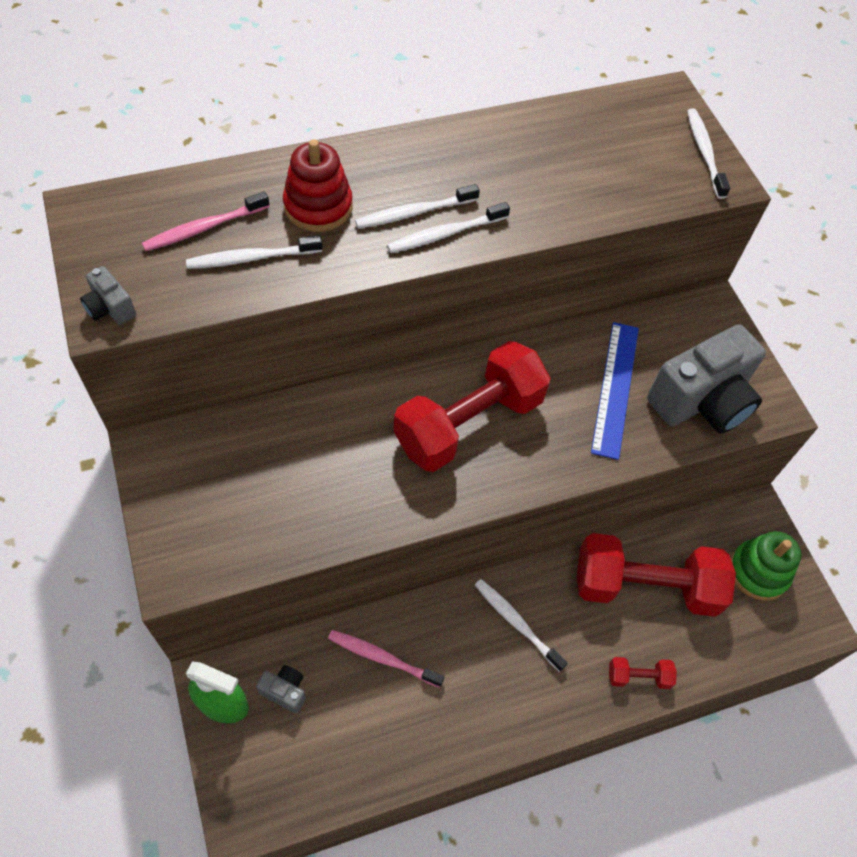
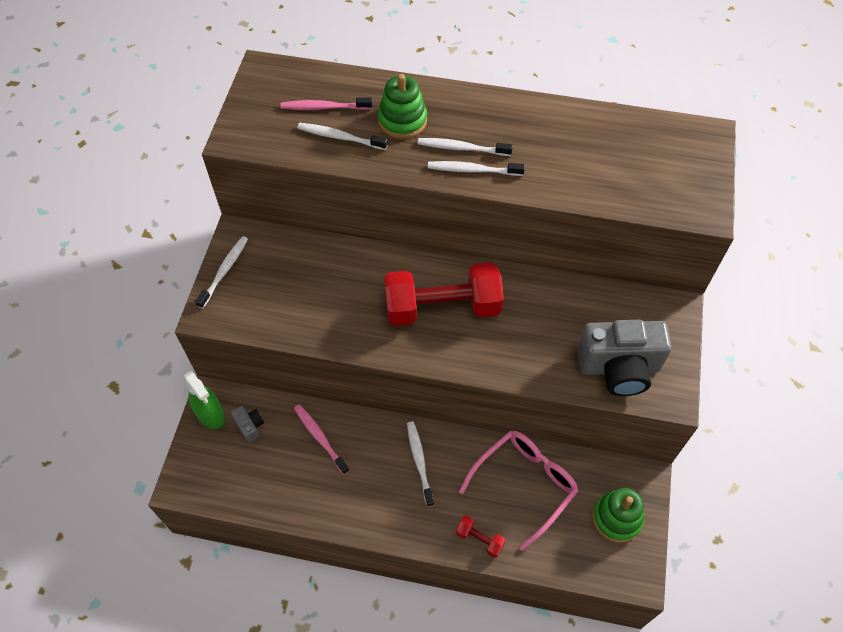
camera: 35 degrees right, 0 degrees up
grey camera [80,266,136,325] -> none
red stacking toy [283,139,353,232] -> green stacking toy [378,74,427,139]
red dumbbell [577,533,736,617] -> pink glasses [459,431,578,551]
blue ruler [591,322,639,460] -> none
white toothbrush [687,108,730,199] -> white toothbrush moved to [195,236,248,309]

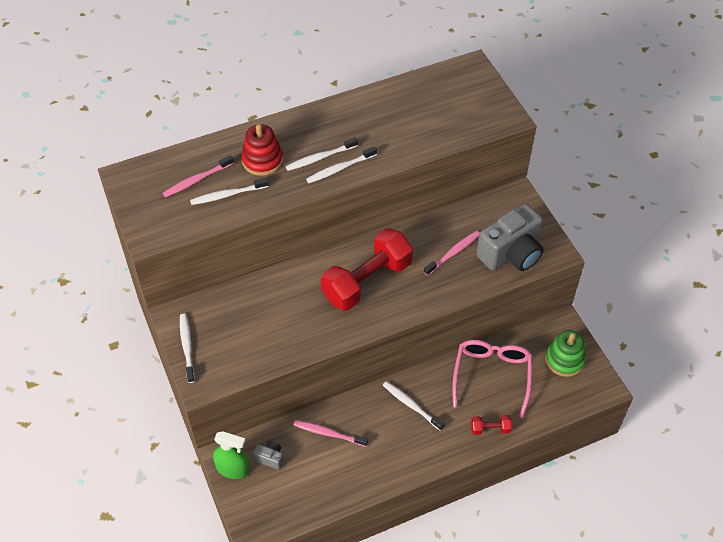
camera: 35 degrees left, 5 degrees down
green stacking toy [378,74,427,139] -> red stacking toy [241,124,283,176]
none -> pink toothbrush [424,231,479,276]

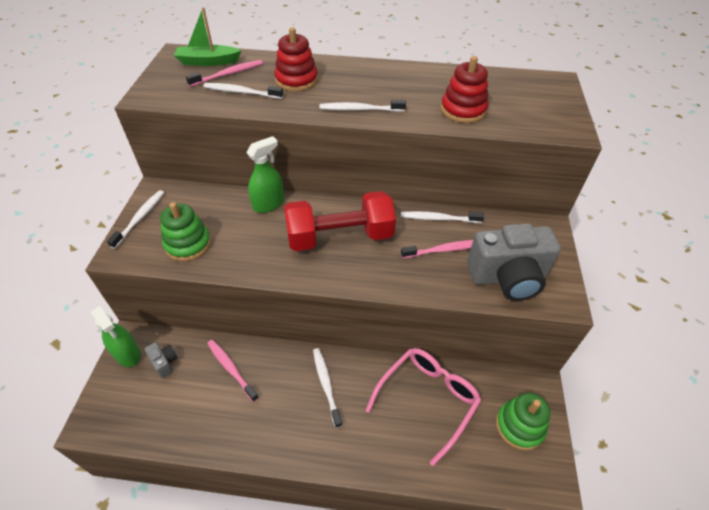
camera: 30 degrees right, 5 degrees down
pink toothbrush [163,155,234,198] -> pink toothbrush turned 150 degrees clockwise [186,60,263,87]
white toothbrush [286,137,358,171] -> white toothbrush moved to [401,211,484,223]
red dumbbell [471,415,512,435] -> none
none -> green stacking toy [160,202,211,261]
none -> green boat [174,7,242,66]
none -> green spray bottle [246,136,284,213]
none -> red stacking toy [441,56,488,123]

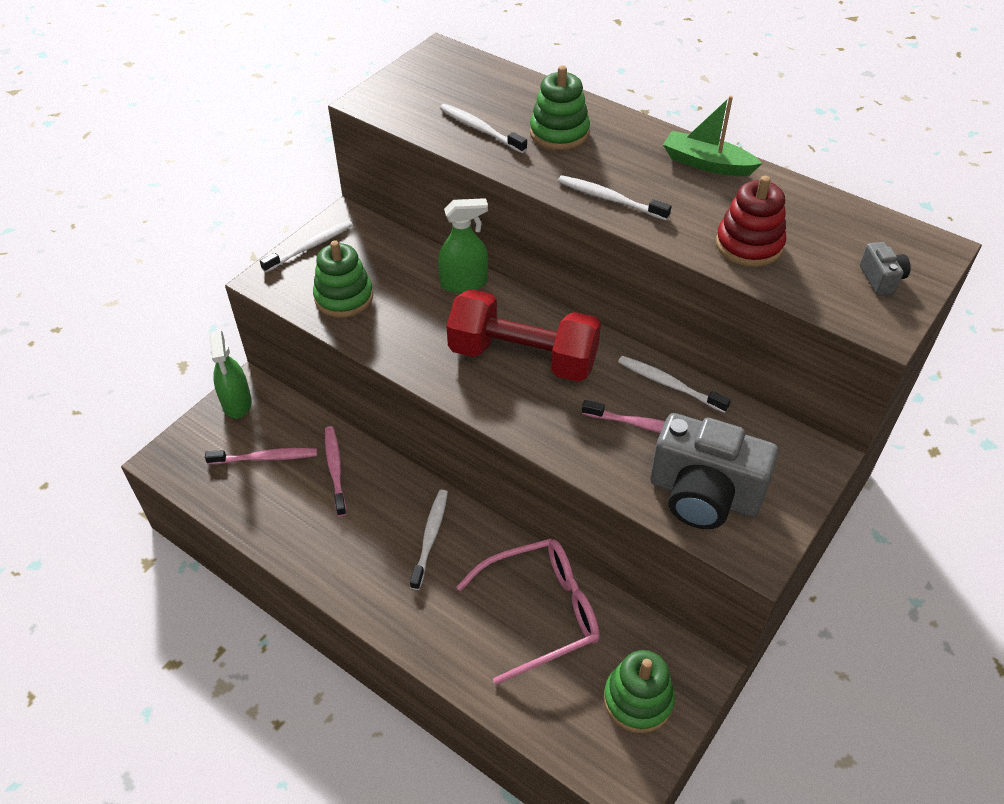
camera: 30 degrees right, 0 degrees up
grey camera [145,342,177,378] -> grey camera moved to [860,242,911,296]
green boat [174,7,242,66] -> green boat moved to [663,96,763,176]
pink toothbrush [186,60,263,87] -> pink toothbrush moved to [205,448,317,464]
red stacking toy [274,27,318,92] -> green stacking toy [530,65,590,150]

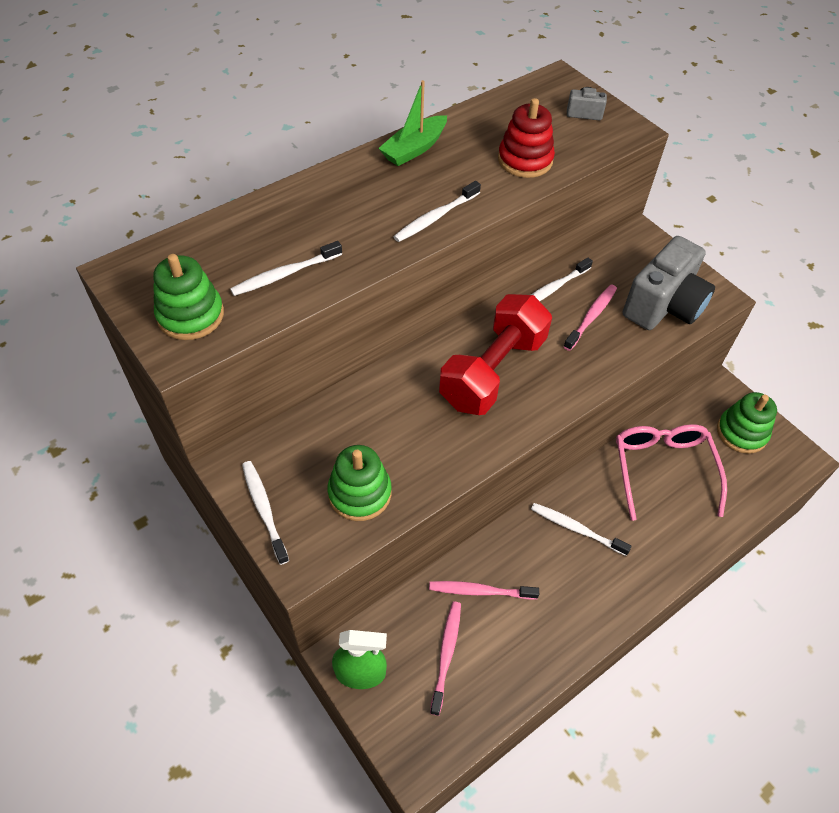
camera: 75 degrees left, 5 degrees up
green spray bottle [438,198,488,293] -> none
green stacking toy [530,65,590,150] -> green stacking toy moved to [153,254,224,340]

